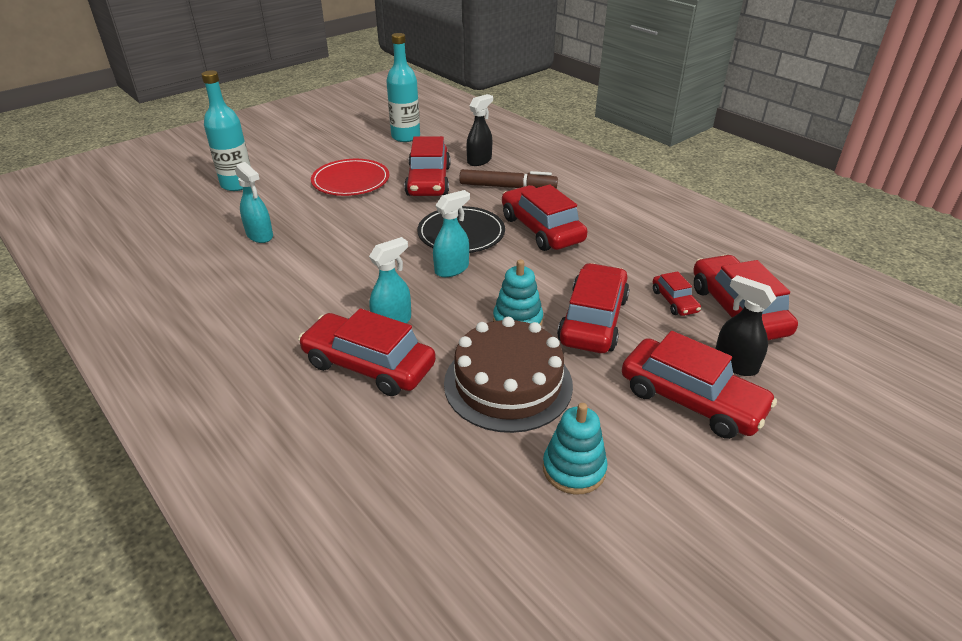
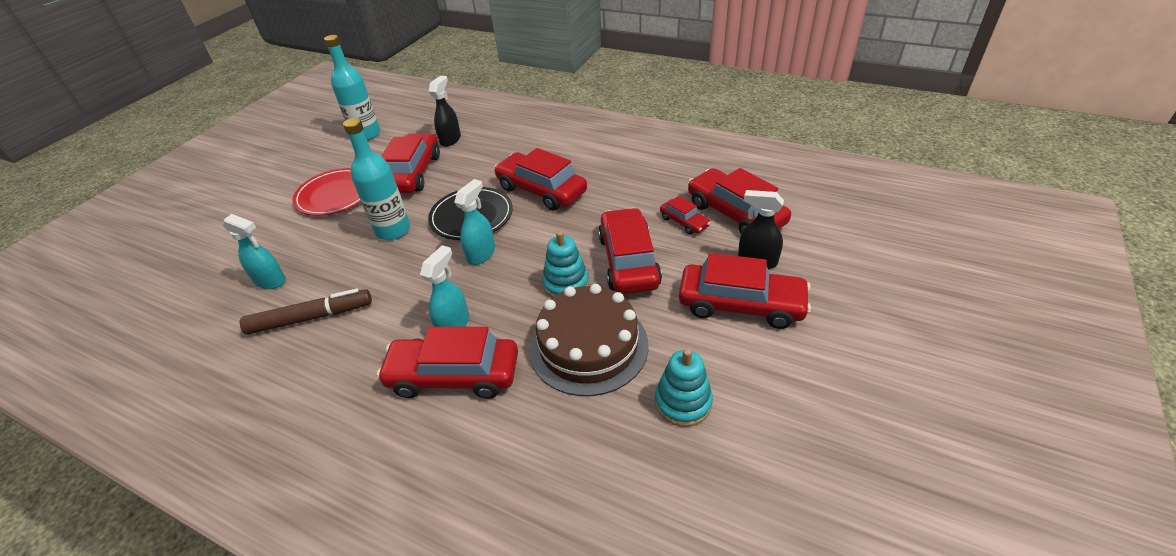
camera: 20 degrees left, 5 degrees up
turquoise bottle [201,71,251,191] -> turquoise bottle moved to [343,118,410,240]
red car [404,136,450,196] -> red car turned 150 degrees counterclockwise [381,133,440,193]
brown marker [459,169,558,189] -> brown marker moved to [240,288,372,335]

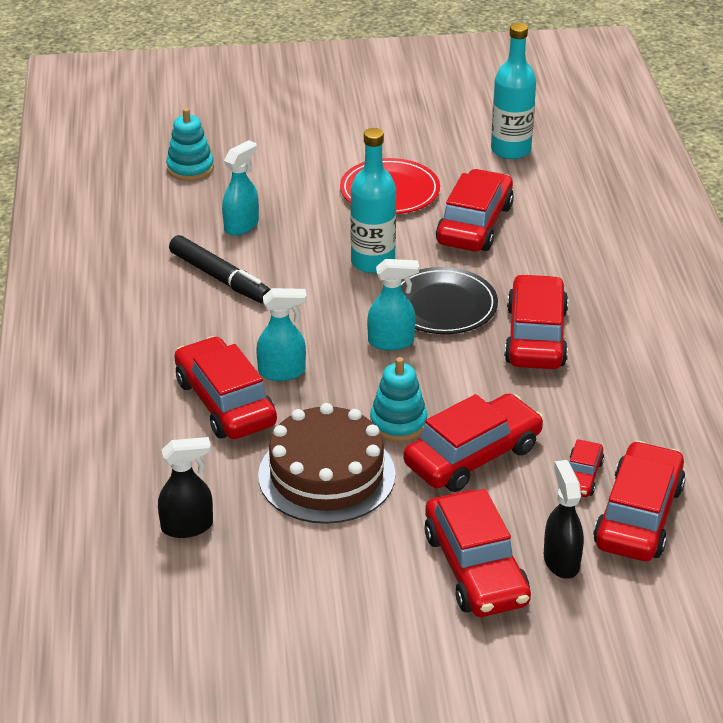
camera: 55 degrees right, 5 degrees down
turquoise spray bottle [223,214,286,289] -> turquoise spray bottle turned 135 degrees counterclockwise [222,140,259,236]
brown marker [240,288,372,335] -> black marker [169,235,271,304]
red car [381,133,440,193] -> red car turned 45 degrees counterclockwise [436,169,514,251]
black spray bottle [429,76,461,147] -> black spray bottle moved to [158,437,213,538]
turquoise stacking toy [655,348,713,427] -> turquoise stacking toy moved to [166,108,214,181]

